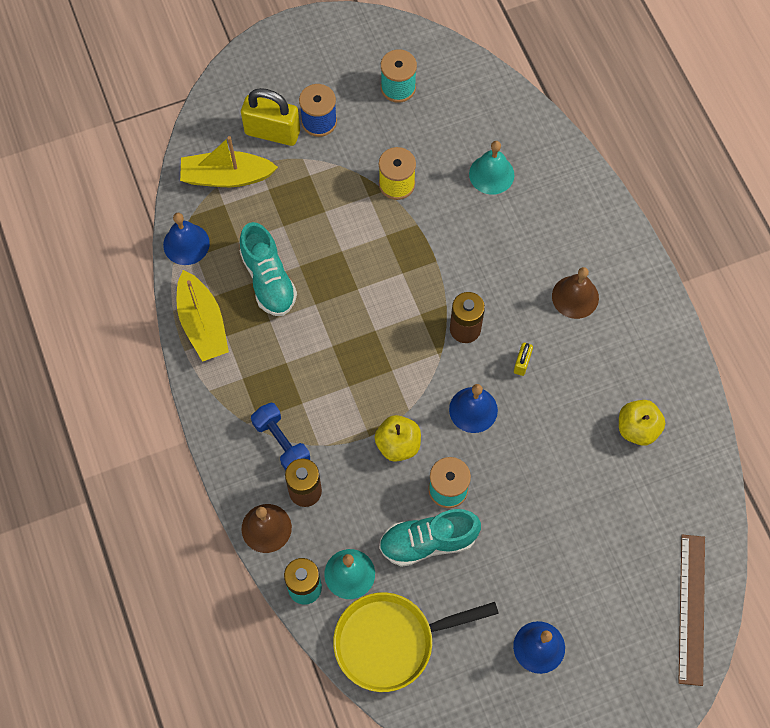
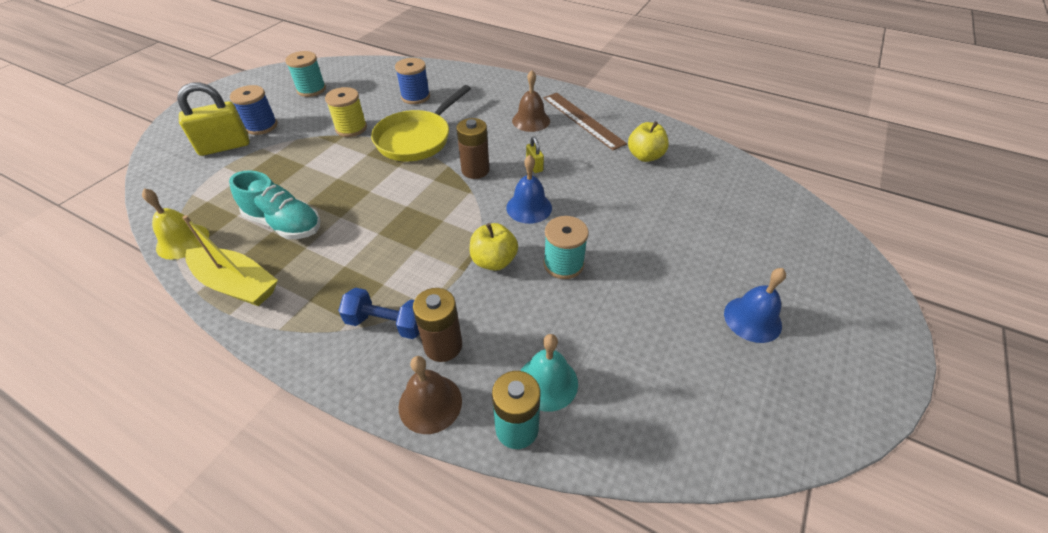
camera: 40 degrees left, 20 degrees down
blue bell [163,213,210,265] -> yellow bell [142,188,209,260]
yellow boat [180,136,278,187] -> none
yellow pan [333,592,499,692] -> yellow pan moved to [371,85,471,161]
turquoise shoe [379,509,481,567] -> none
turquoise bell [469,141,514,195] -> blue spool [395,58,430,104]
brown ruler [678,535,705,686] -> brown ruler moved to [544,93,627,150]

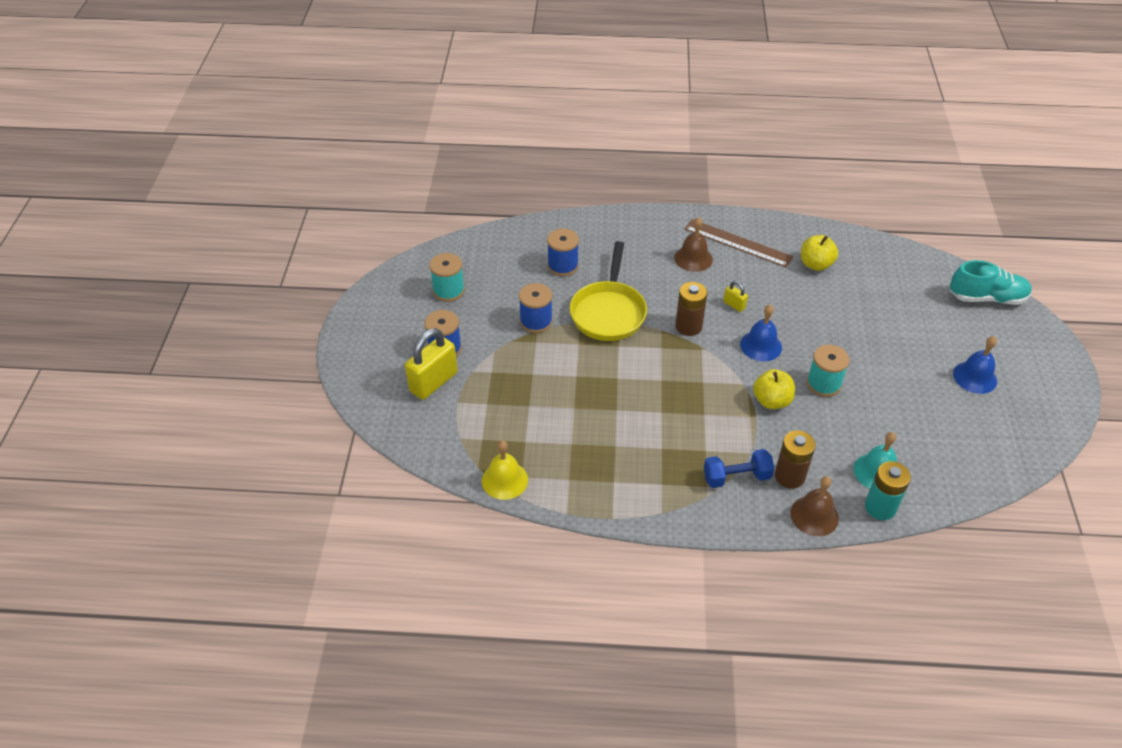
camera: 25 degrees left, 0 degrees up
yellow boat [182,215,278,306] -> none
turquoise shoe [229,170,321,239] -> turquoise shoe moved to [950,260,1032,305]
yellow spool [325,87,367,137] -> blue spool [519,283,552,333]

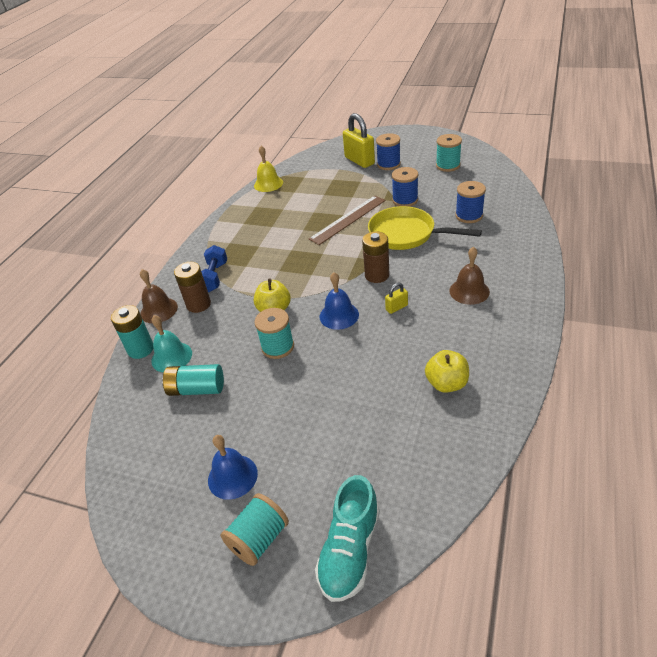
camera: 110 degrees right, 5 degrees down
brown ruler [685,219,793,267] -> brown ruler moved to [309,195,386,245]
none -> turquoise battery [162,364,224,396]
none -> turquoise spool [221,493,289,566]

